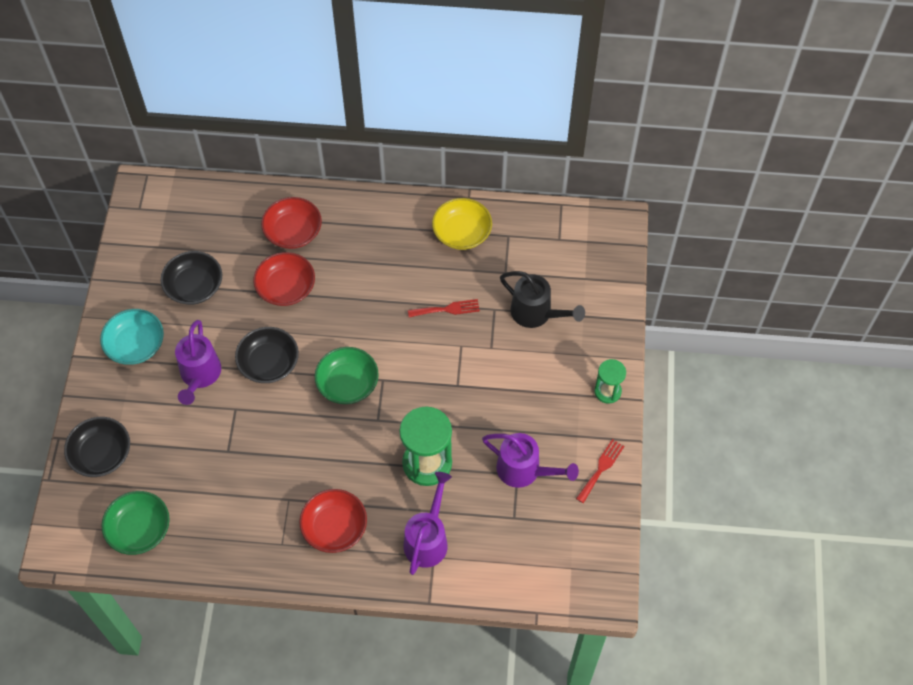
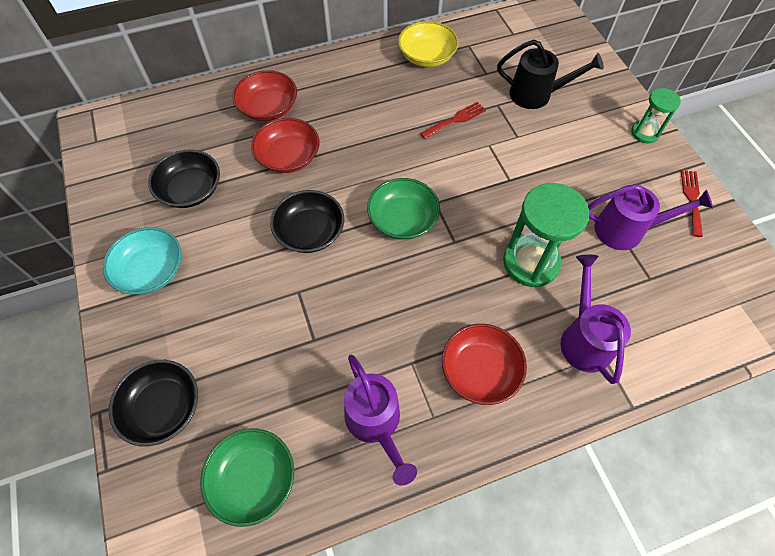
camera: 25 degrees left, 0 degrees up
purple watering can [175,320,221,405] -> purple watering can moved to [344,355,417,486]

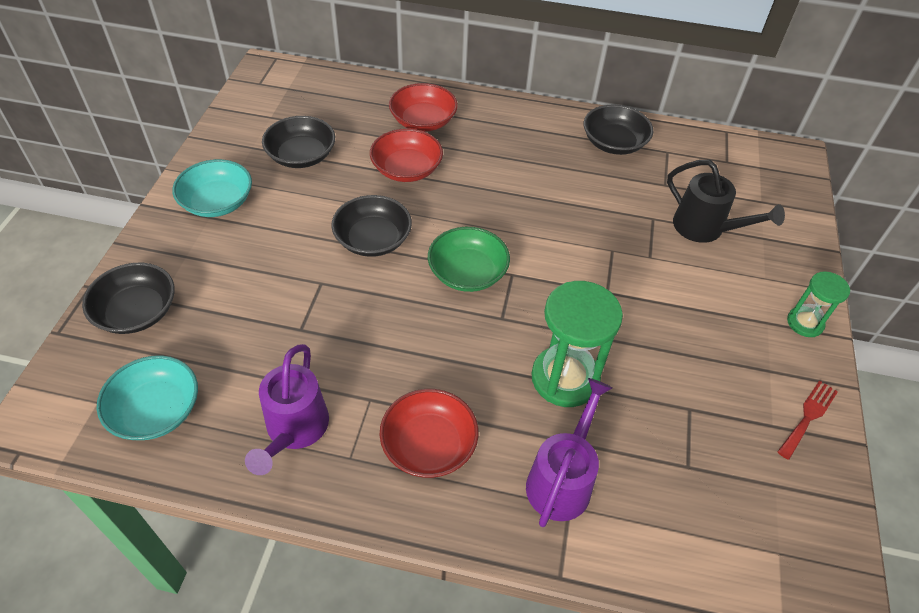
camera: 30 degrees right, 10 degrees down
green bowl [200,428,294,527] -> turquoise bowl [97,355,198,440]
yellow bowl [398,21,459,67] -> black bowl [584,105,654,155]
red fork [420,102,486,139] -> none
purple watering can [588,184,713,250] -> none

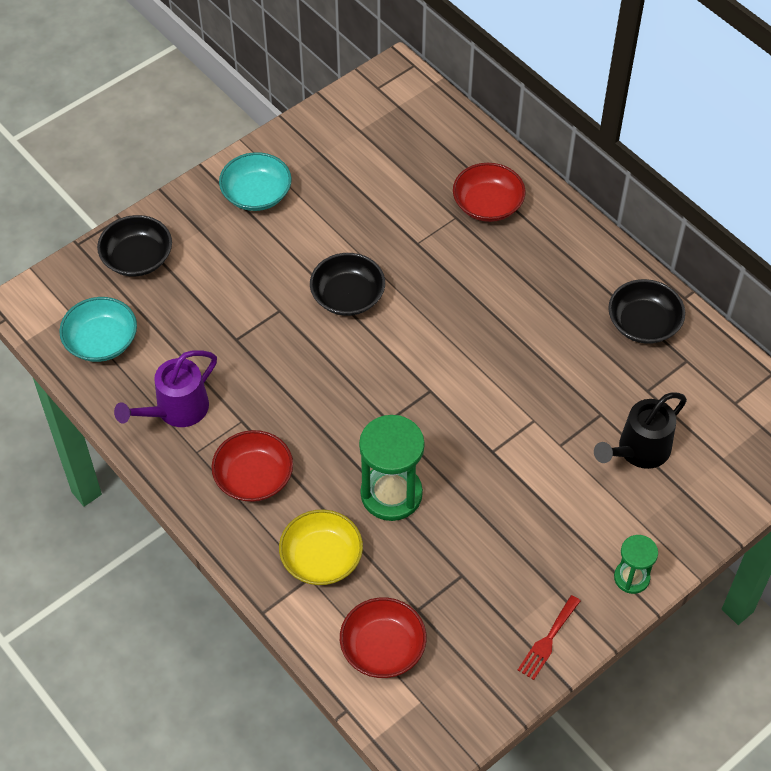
camera: 40 degrees right, 5 degrees up
black bowl [262,116,335,168] -> none
red bowl [370,129,443,182] -> red bowl moved to [340,597,426,678]
green bowl [428,227,510,292] -> none
purple watering can [526,378,612,527] -> yellow bowl [279,510,363,585]
black watering can [667,160,785,243] -> black watering can turned 60 degrees clockwise [594,393,687,469]
red fork [777,380,838,460] -> red fork turned 135 degrees clockwise [518,595,580,680]

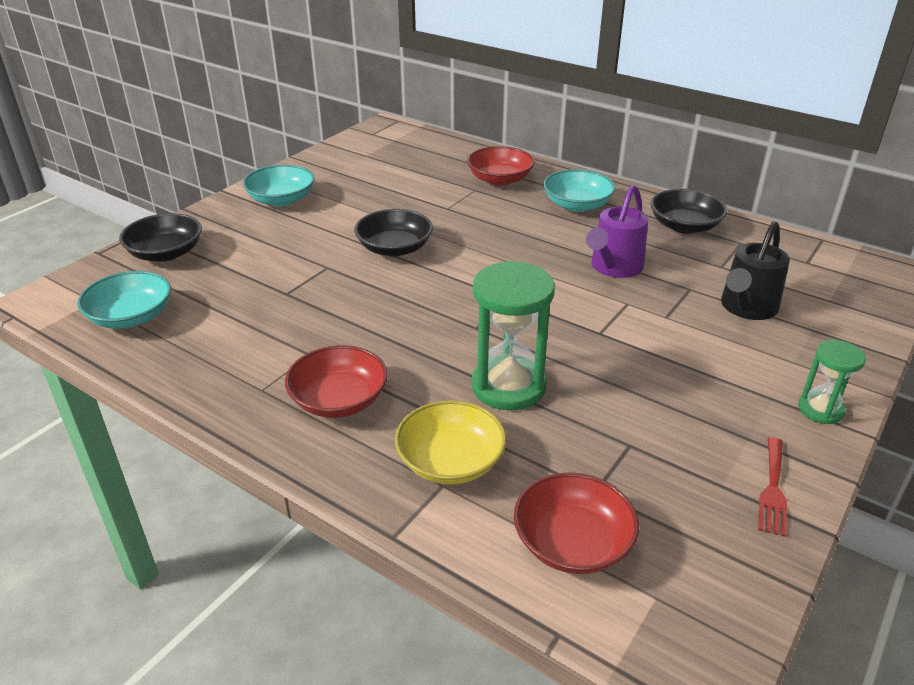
camera: 15 degrees left, 20 degrees down
purple watering can [114,350,217,427] -> purple watering can moved to [586,185,648,278]
none -> turquoise bowl [543,169,615,212]

